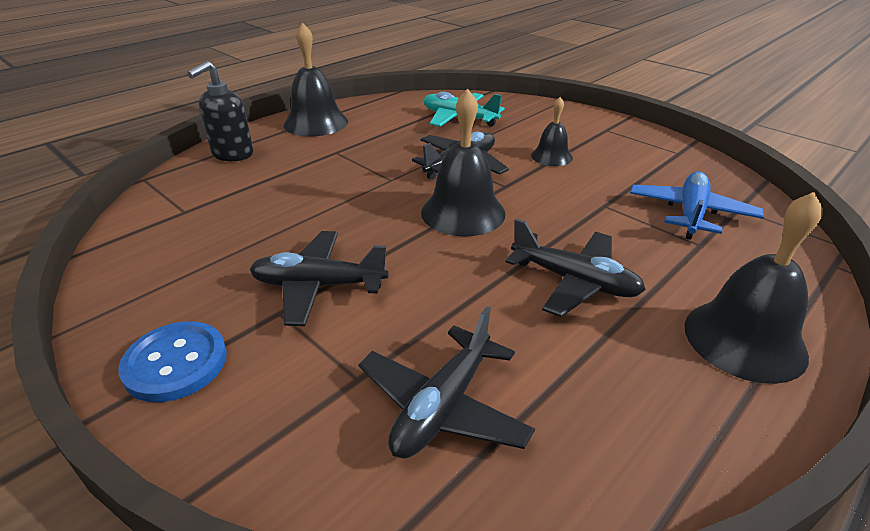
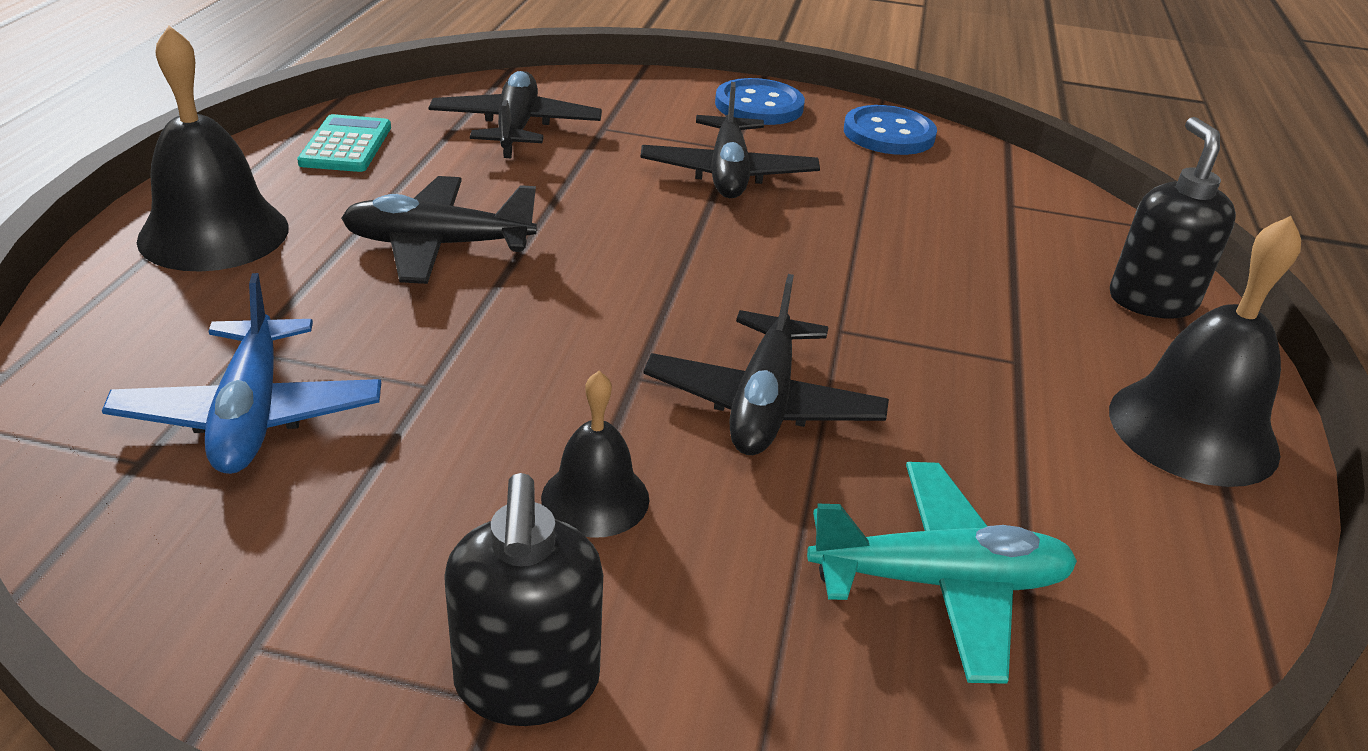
camera: 145 degrees right, 0 degrees up
black plane [249,231,389,326] -> black plane turned 120 degrees clockwise [640,82,820,198]
black bell [421,89,505,236] -> none
none -> turquoise calculator [297,114,391,172]
none -> black soap dispenser [444,473,603,726]
none -> blue button [844,105,937,155]

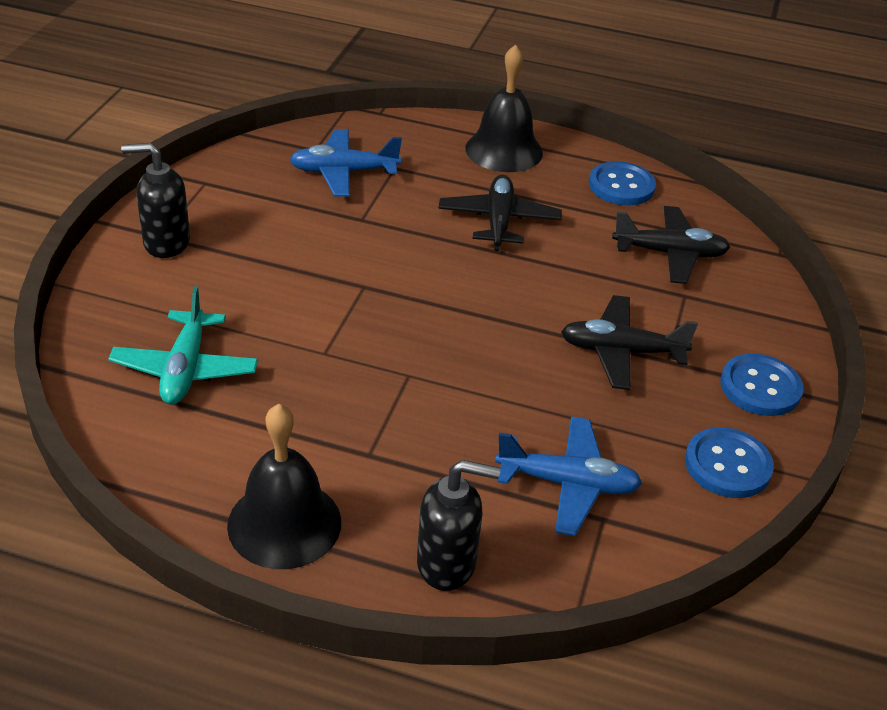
camera: 95 degrees right, 5 degrees up
turquoise calculator [297,114,391,172] -> blue button [589,161,656,205]
black bell [541,371,649,538] -> none
black plane [643,274,889,455] -> none
none -> blue plane [495,416,642,536]

